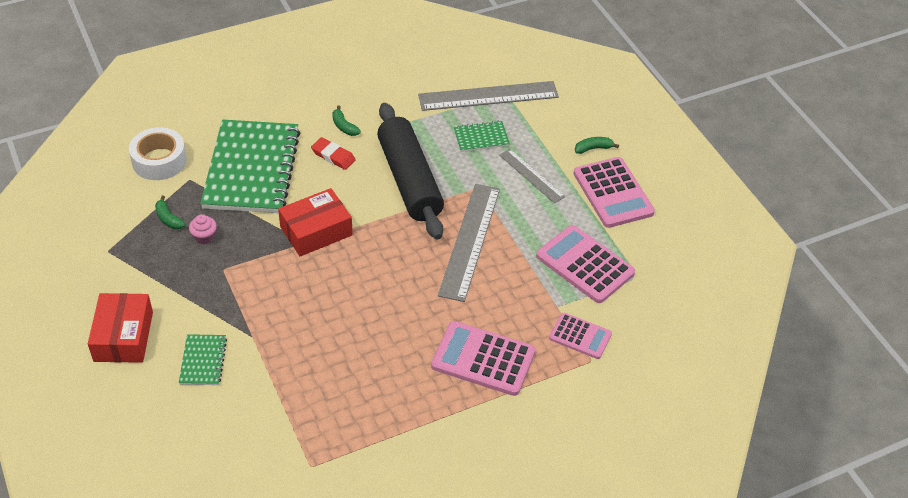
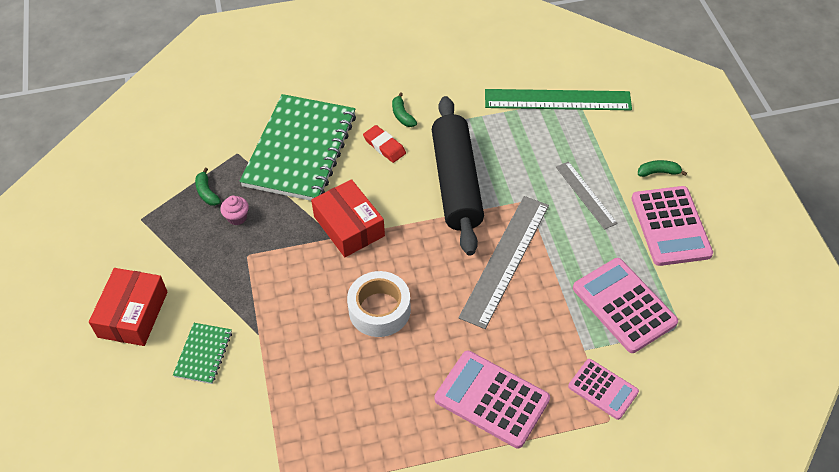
camera: 15 degrees right, 5 degrees up
white tape [129,127,187,180] -> white tape moved to [347,271,411,337]
red box [278,188,353,256] -> red box turned 75 degrees clockwise [311,179,385,257]
grey ruler [418,81,559,111] -> green ruler [485,89,632,110]
green notebook [454,121,510,152] -> none

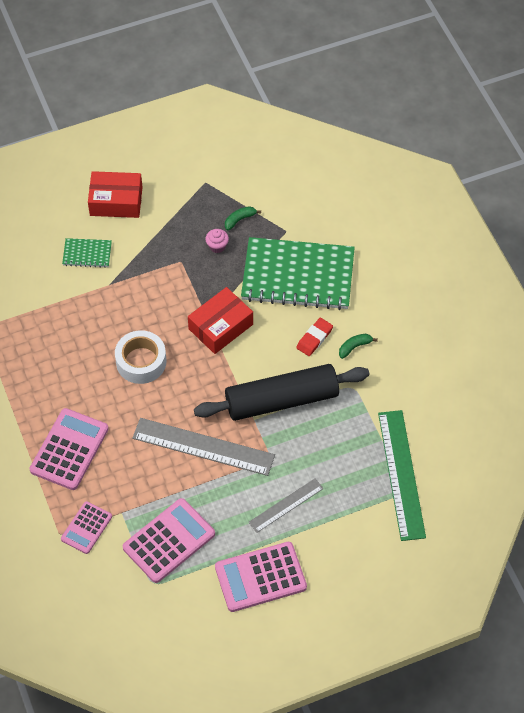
camera: 80 degrees right, 5 degrees up
green banana [638,160,687,177] -> none

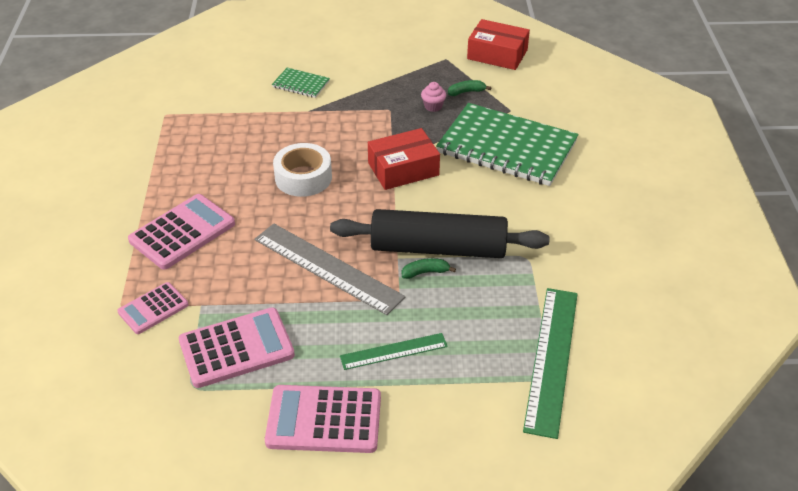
camera: 20 degrees right, 15 degrees down
red box [88,171,142,218] -> red box moved to [467,19,530,70]
grey ruler [249,478,324,533] -> green ruler [340,333,448,370]
red eraser [296,318,333,356] -> none
green banana [339,334,378,359] -> green banana moved to [402,258,456,279]

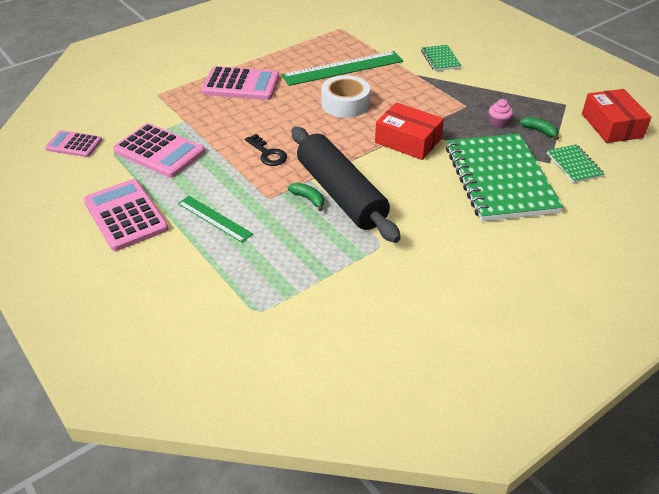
camera: 55 degrees right, 0 degrees up
pink calculator [117,282,188,334] -> pink calculator moved to [45,130,102,157]
grey ruler [255,223,405,315] -> black key [245,134,287,166]
green ruler [523,288,578,439] -> green ruler moved to [282,51,403,86]
none -> green notebook [547,144,604,183]

